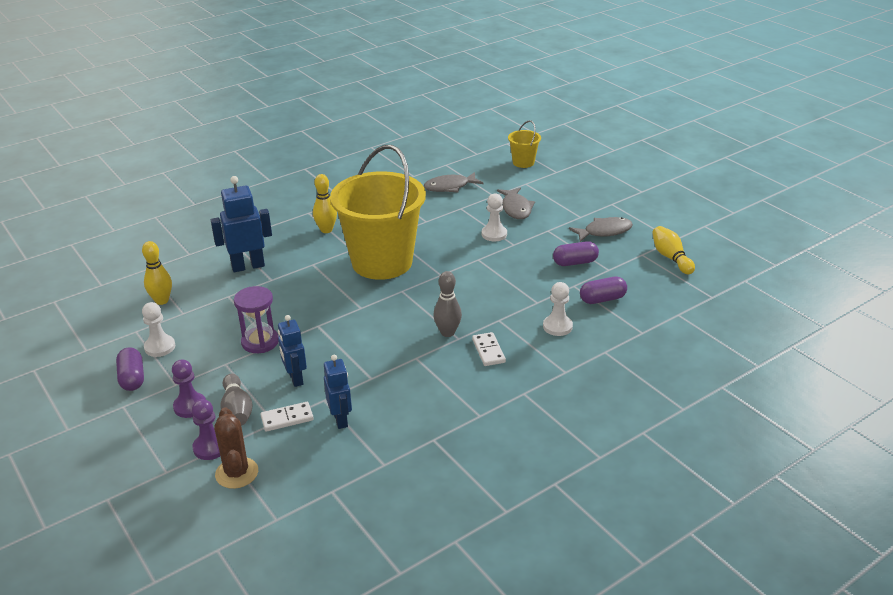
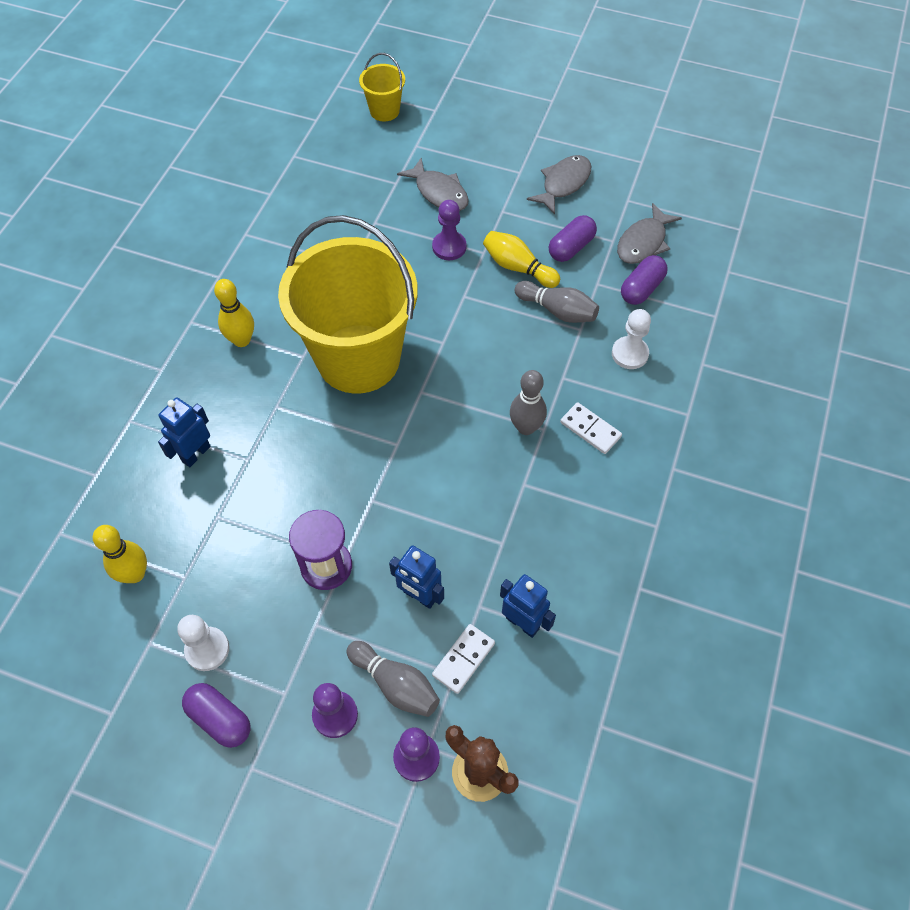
camera: 35 degrees left, 25 degrees up
blue robot [211,176,272,272] -> blue robot [158,397,211,467], size x0.66
grey fish [424,172,484,193] -> grey fish moved to [617,203,682,264]
white pawn [482,193,507,241] -> purple pawn [432,200,467,260]
yellow bowling pin [652,226,695,274] -> yellow bowling pin moved to [483,231,560,288]
none -> grey bowling pin [515,281,599,323]

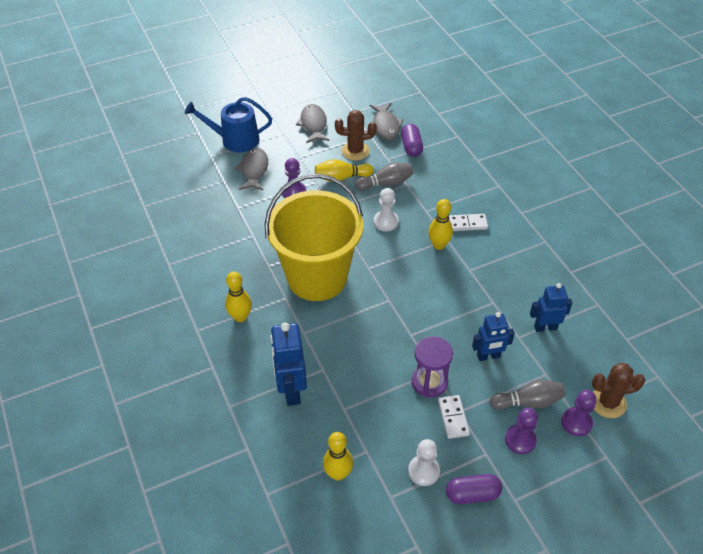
camera: 45 degrees left, 10 degrees down
blue robot [158,397,211,467] -> blue robot [270,323,307,406], size x1.51
yellow bucket [359,53,405,121] -> none
grey fish [397,158,469,211] -> grey fish turned 90 degrees counterclockwise [235,148,268,190]
white domino [432,624,495,694] -> white domino moved to [438,395,470,439]
grey bowling pin [510,370,547,435] -> yellow bowling pin [428,199,453,250]
purple capsule [549,215,597,262] -> brown cactus [335,110,377,160]
white pawn [612,309,651,369] -> white pawn moved to [374,188,399,231]
none -> blue watering can [185,97,272,152]

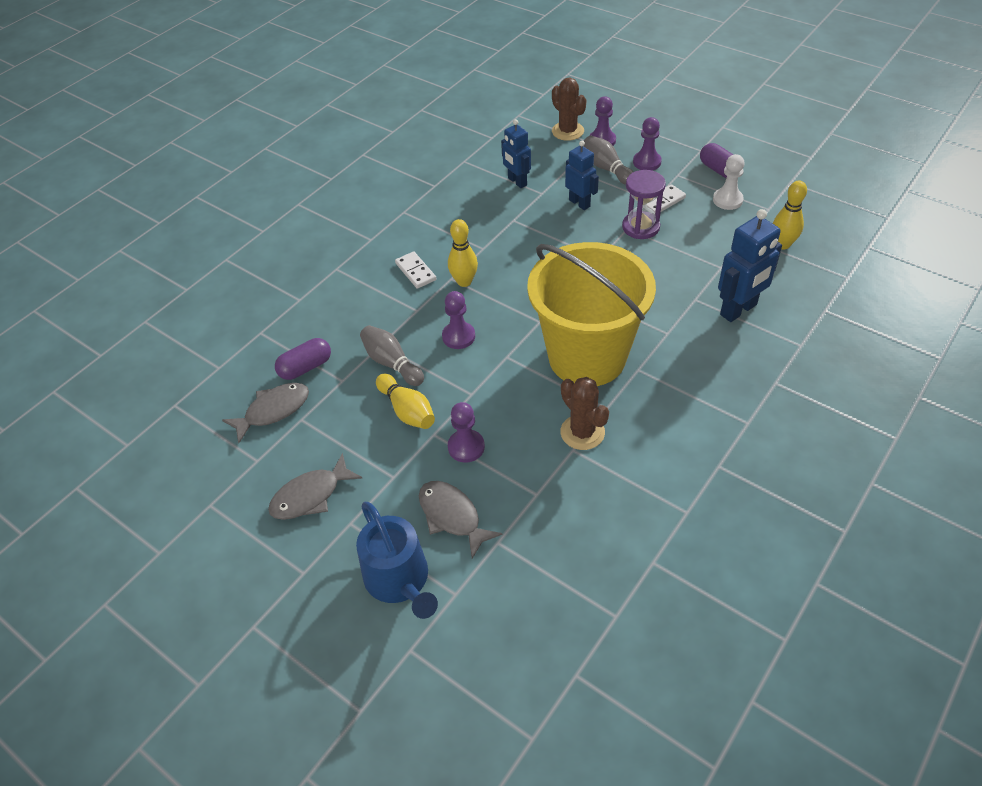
camera: 115 degrees left, 0 degrees up
yellow bowling pin [225,271,252,322] -> none
grey fish [235,148,268,190] -> grey fish turned 75 degrees clockwise [419,481,502,559]
brown cactus [335,110,377,160] -> brown cactus moved to [560,377,609,450]
white pawn [374,188,399,231] -> purple pawn [442,291,475,349]

